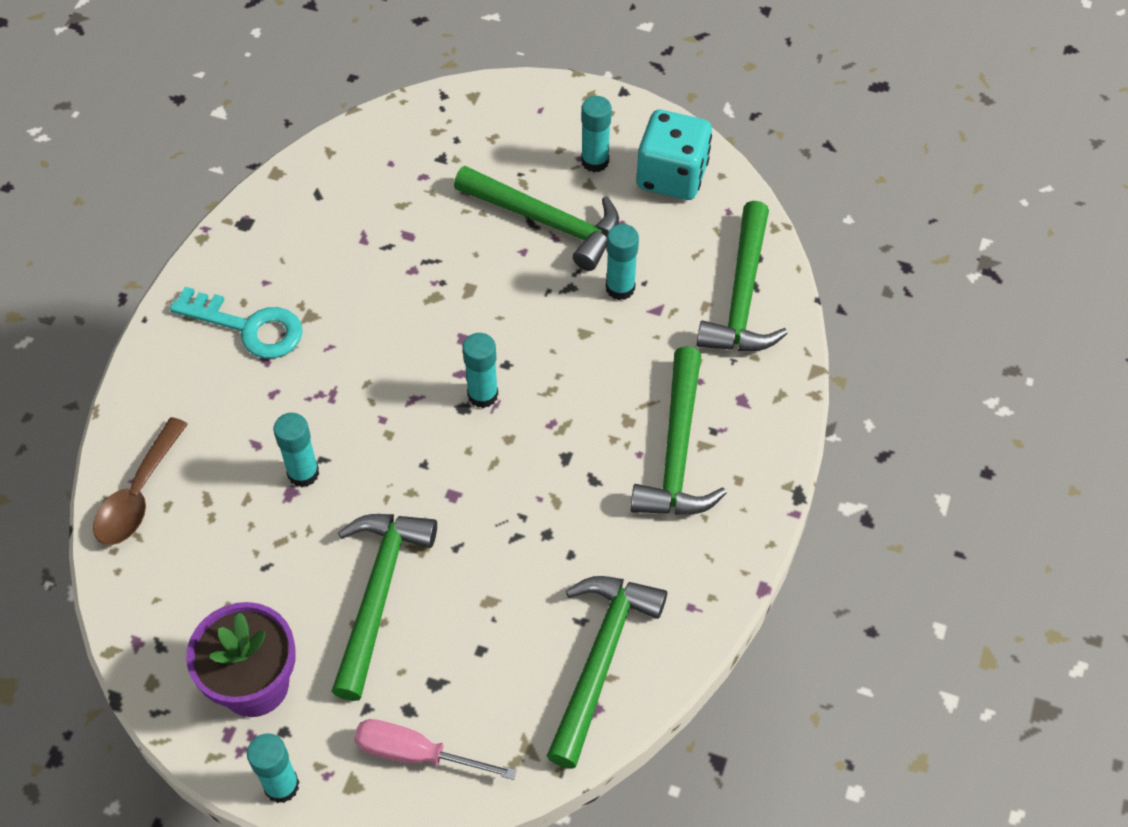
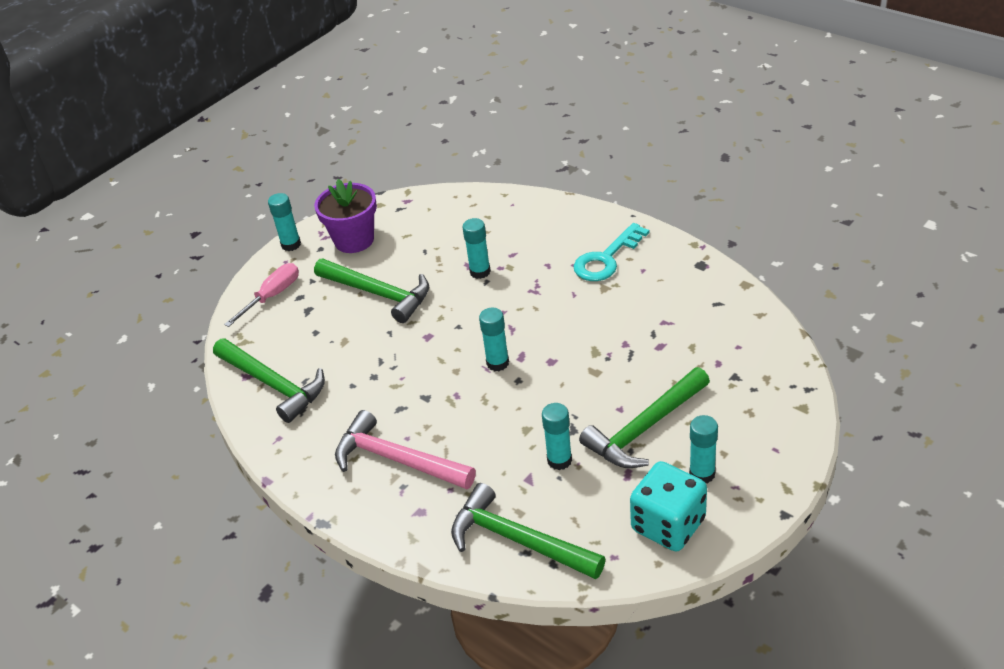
camera: 115 degrees right, 15 degrees down
brown spoon [93,417,188,545] -> none
green hammer [631,346,727,515] -> pink hammer [335,410,476,489]

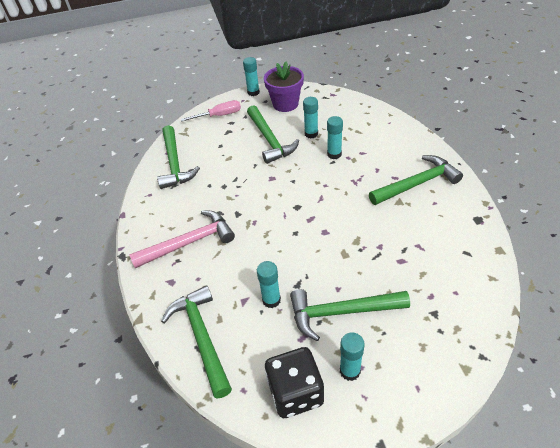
camera: 35 degrees right, 5 degrees up
pink hammer [335,410,476,489] -> pink hammer turned 90 degrees clockwise [129,210,235,268]
turquoise glue stick [479,308,509,371] -> turquoise glue stick moved to [303,97,318,138]
turquoise key [574,223,649,281] -> green hammer [369,155,463,205]
turquoise dice [630,461,707,551] -> black dice [265,347,324,418]

